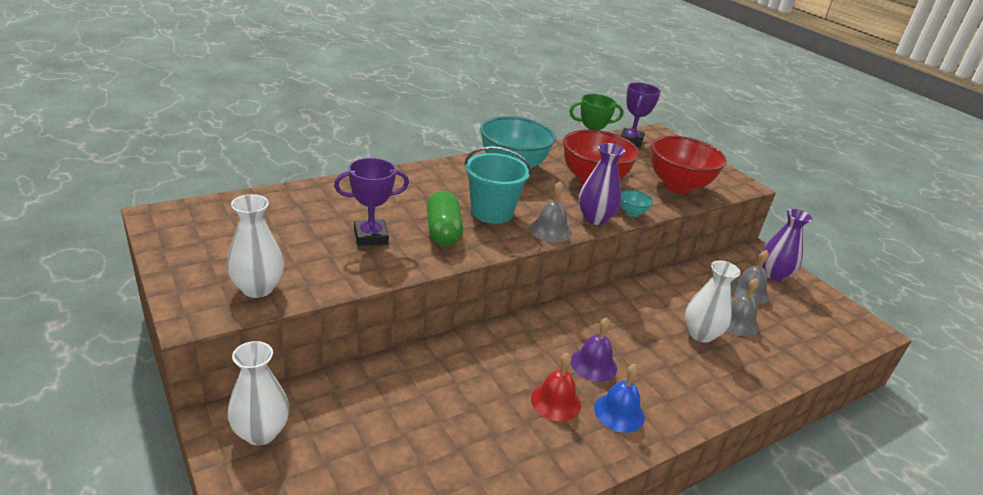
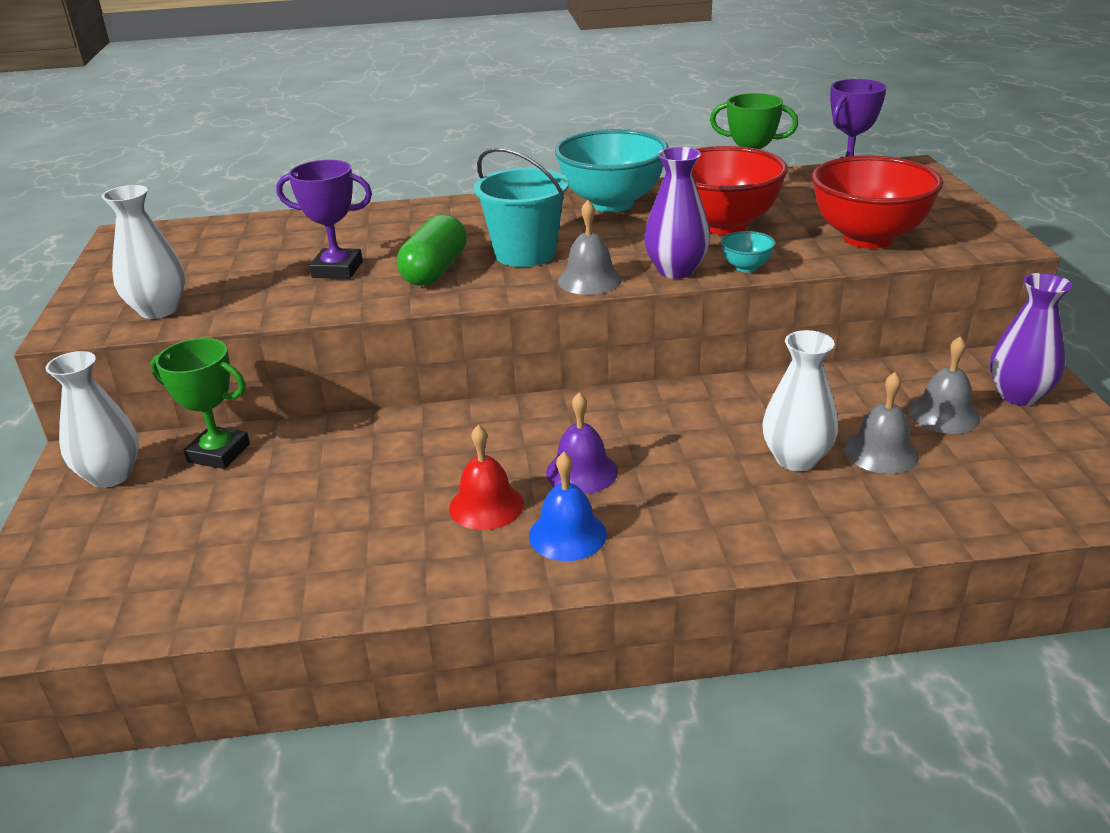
camera: 30 degrees right, 0 degrees up
none -> green trophy [150,338,250,469]

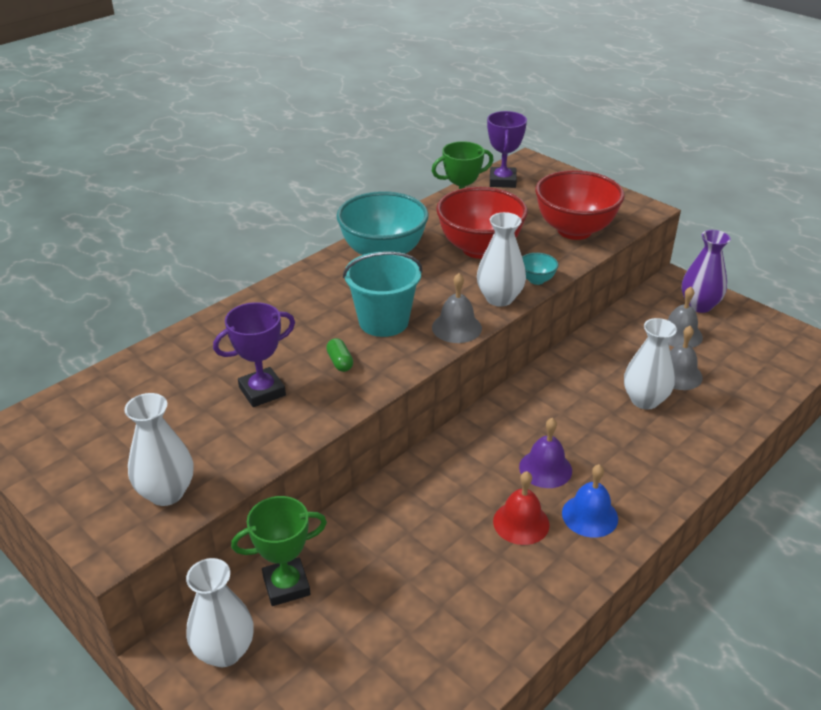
camera: 40 degrees left, 5 degrees up
green capsule [397,214,467,286] -> green capsule [326,338,353,372], size x0.49
purple vase [644,147,710,279] -> white vase [477,212,526,307]

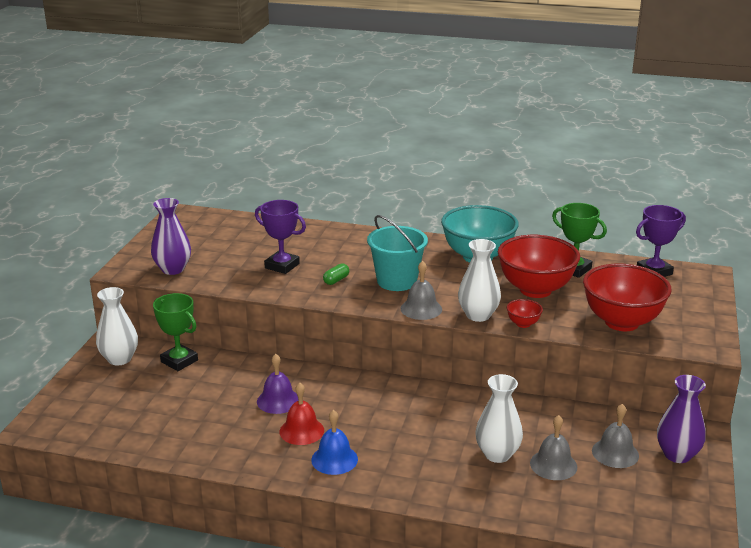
camera: 60 degrees right, 10 degrees down
white vase [124,393,193,506] -> purple vase [151,198,191,275]
purple bell [519,418,572,488] -> purple bell moved to [257,354,298,414]
turquoise bowl [522,253,558,285] -> red bowl [507,299,543,328]

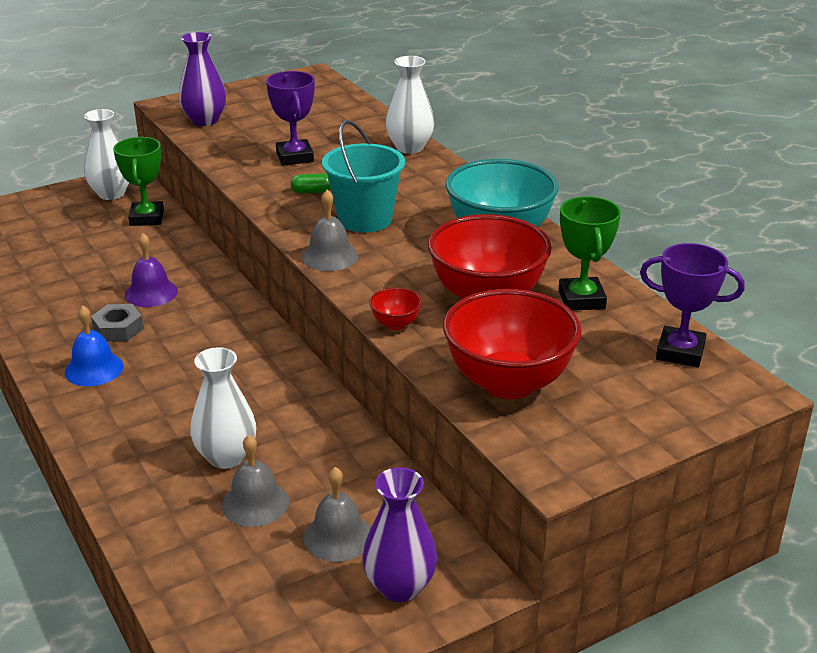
camera: 45 degrees right, 5 degrees up
red bell [280,383,324,445] -> grey nut [91,304,144,342]
white vase [458,239,501,322] -> white vase moved to [385,56,435,154]

